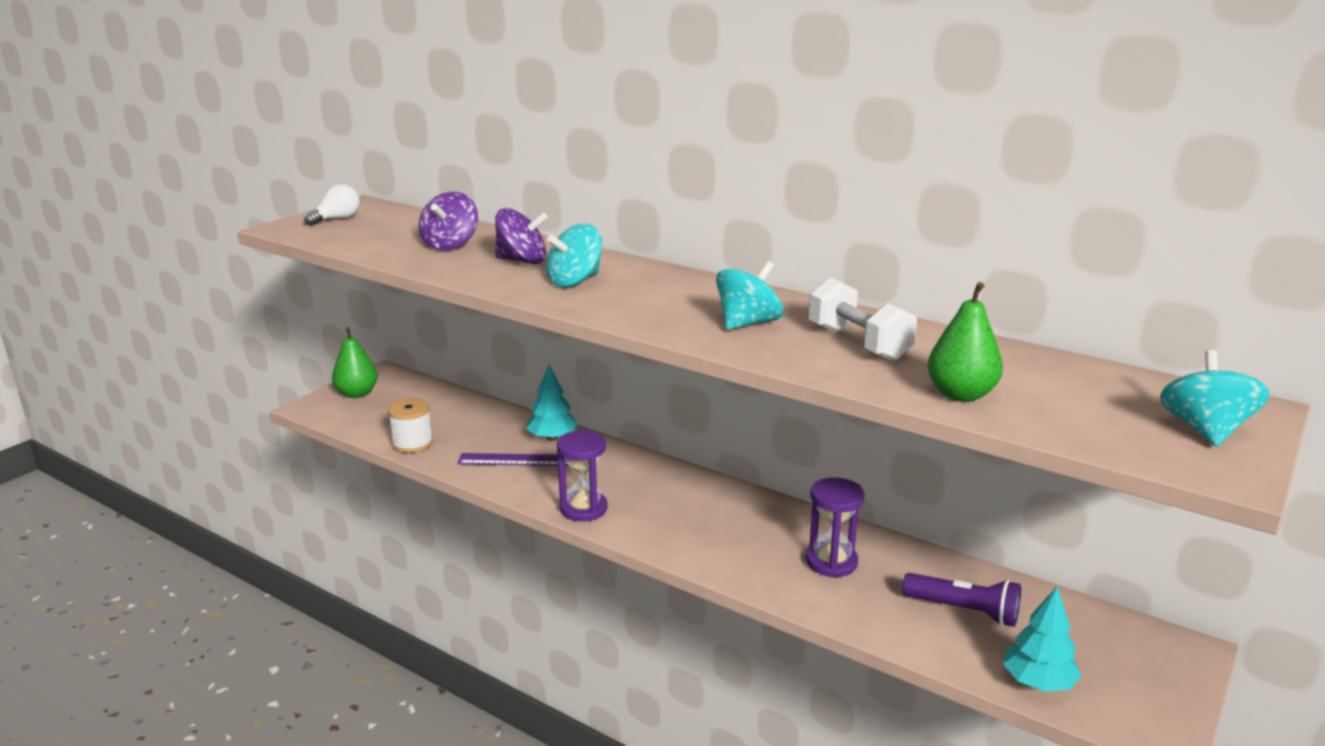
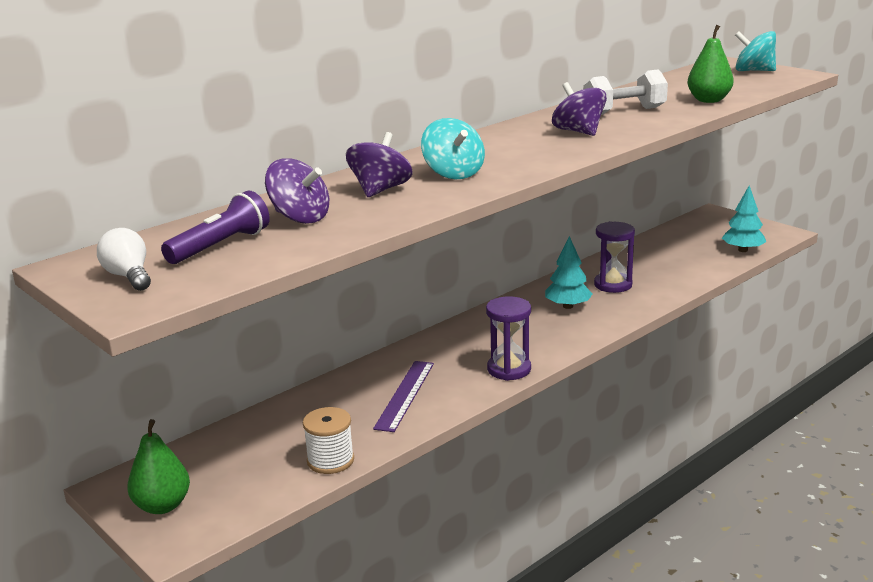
camera: 75 degrees left, 0 degrees up
turquoise tree [526,364,578,441] -> turquoise tree moved to [545,236,592,309]
turquoise spinning top [716,261,784,330] -> purple spinning top [552,82,607,136]
purple flashlight [902,573,1021,627] -> purple flashlight moved to [161,190,270,264]

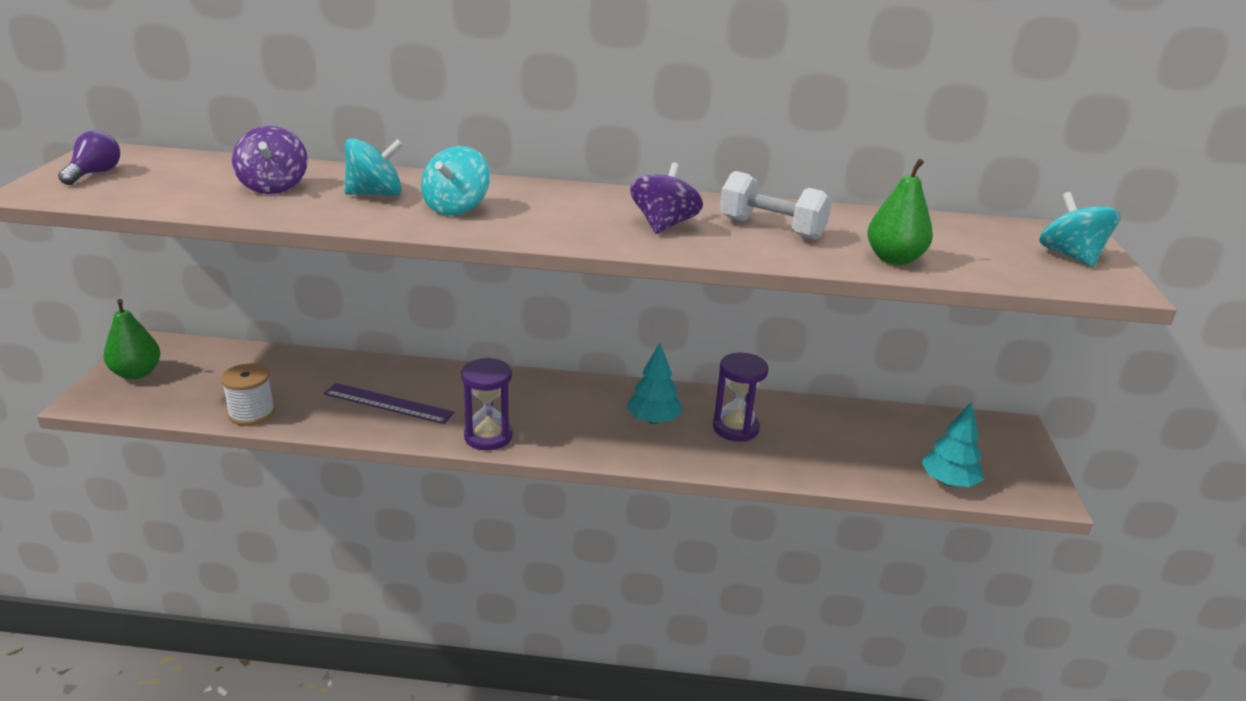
camera: 45 degrees right, 5 degrees up
white light bulb [97,228,151,291] -> purple light bulb [58,130,120,185]
purple flashlight [161,190,270,264] -> none
purple spinning top [346,132,413,197] -> turquoise spinning top [344,138,403,196]
purple ruler [373,361,434,432] -> purple ruler turned 45 degrees clockwise [324,383,454,424]

